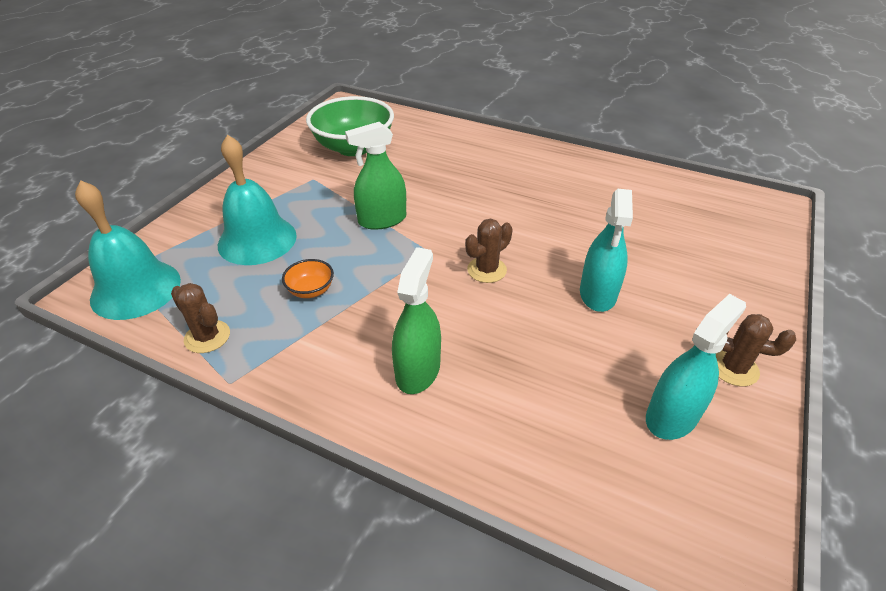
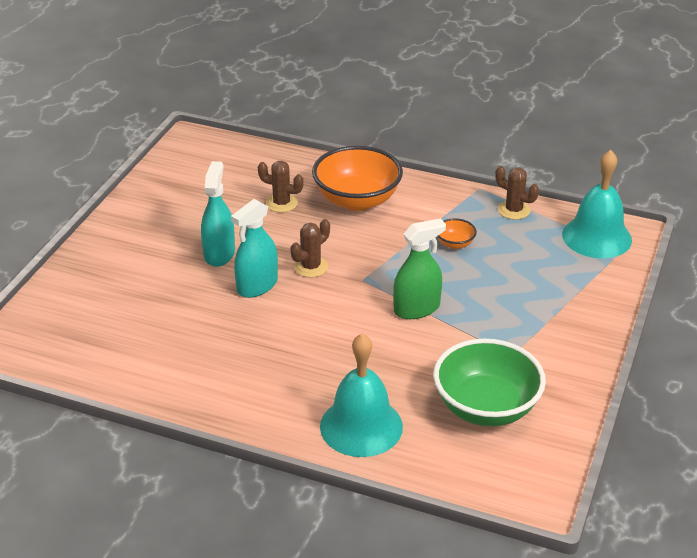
camera: 175 degrees right, 5 degrees down
turquoise bell [218,135,297,265] -> turquoise bell moved to [320,333,403,457]
green spray bottle [392,247,441,394] -> orange bowl [312,146,403,211]
turquoise spray bottle [646,294,746,440] -> turquoise spray bottle moved to [231,199,278,298]
brown cactus [716,314,796,386] -> brown cactus moved to [258,161,304,213]

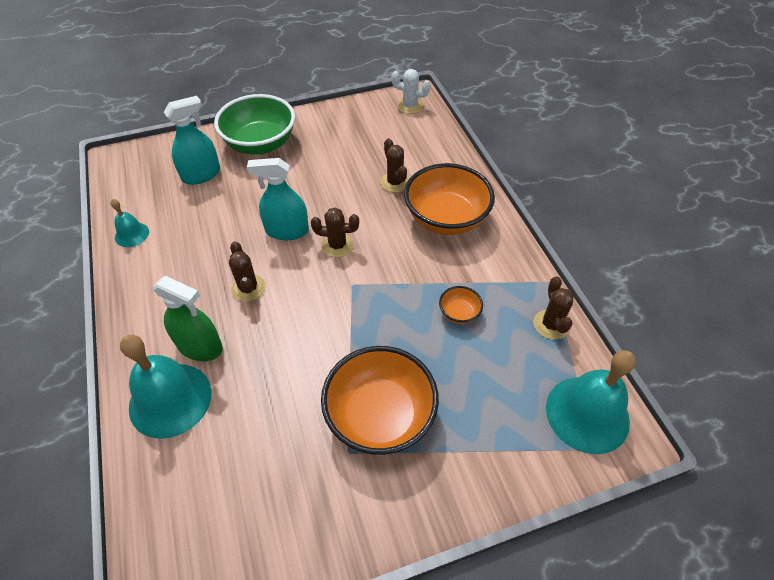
camera: 50 degrees right, 15 degrees up
turquoise spray bottle [201,161,235,267] -> turquoise spray bottle moved to [164,96,220,185]
green spray bottle [393,218,446,319] -> green spray bottle moved to [153,276,223,361]
green bowl [433,338,546,426] -> green bowl moved to [214,94,295,155]
none -> turquoise bell [111,199,149,247]
none -> brown cactus [229,242,266,302]
none -> orange bowl [321,346,439,455]
none -> white cactus [392,69,430,114]

